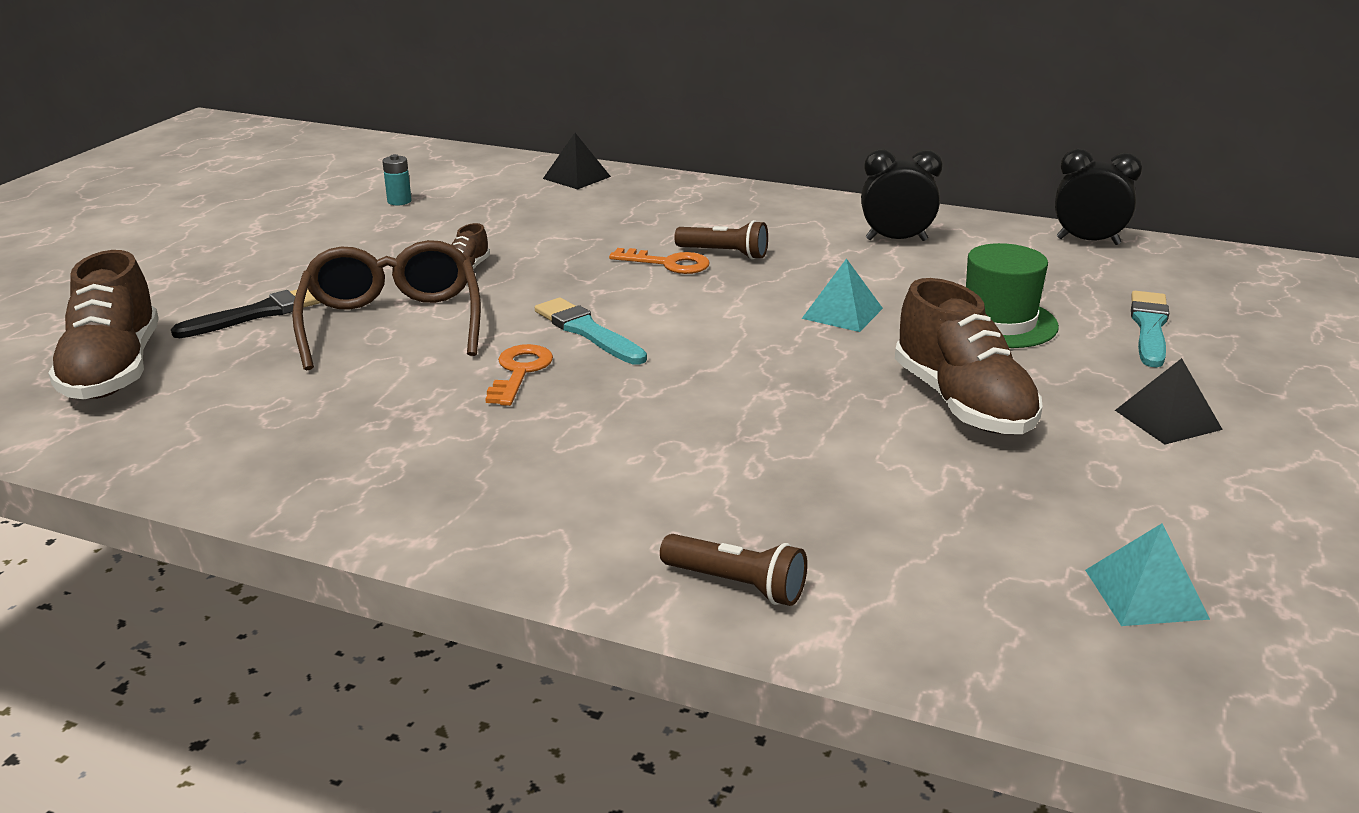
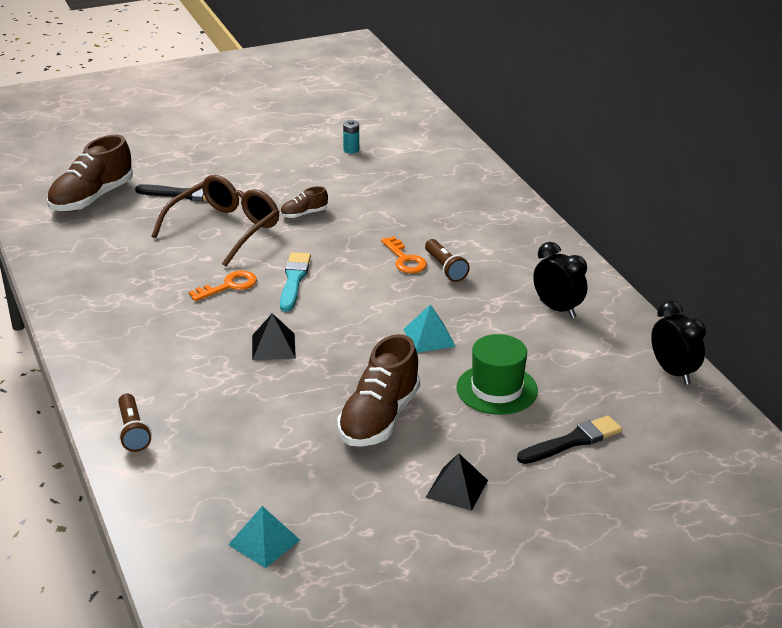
camera: 45 degrees right, 5 degrees up
black pyramid [543,133,611,189] -> black pyramid moved to [252,313,296,360]
turquoise brush [1131,291,1169,368] -> black brush [517,415,622,464]

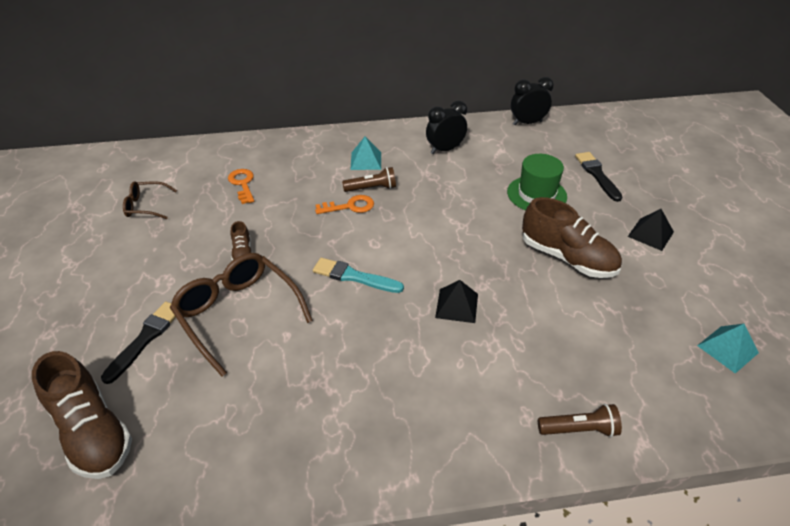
camera: 75 degrees left, 10 degrees up
orange key [189,271,257,301] -> orange key moved to [228,169,254,204]
turquoise battery [343,120,359,154] -> brown glasses [123,181,177,219]
turquoise pyramid [404,304,456,353] -> turquoise pyramid moved to [350,136,381,170]

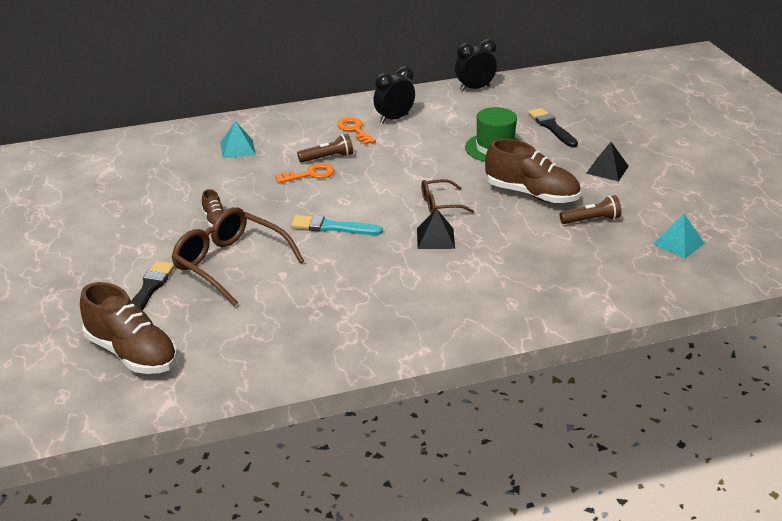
camera: 10 degrees left, 10 degrees down
brown glasses [123,181,177,219] -> brown glasses moved to [421,179,474,214]
orange key [228,169,254,204] -> orange key moved to [337,118,376,145]
turquoise pyramid [350,136,381,170] -> turquoise pyramid moved to [220,121,256,158]
brown flashlight [538,404,622,437] -> brown flashlight moved to [560,195,621,224]

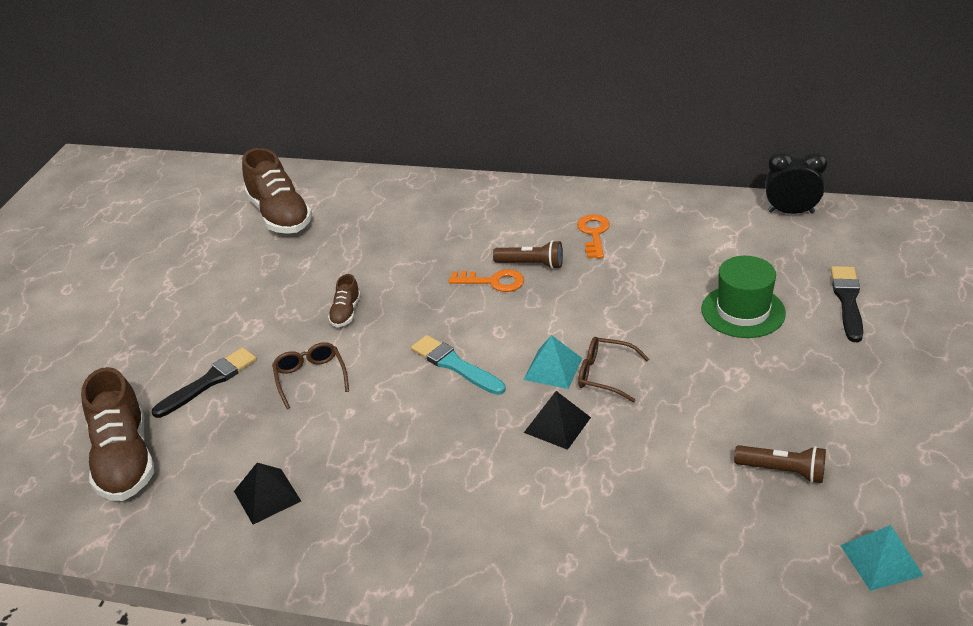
camera: 35 degrees right, 5 degrees up
brown glasses [171,207,304,307] -> brown glasses [272,342,349,409], size x0.53
turquoise pyramid [220,121,256,158] -> turquoise pyramid moved to [523,335,582,389]
black clock [373,66,415,124] -> none
brown shoe [485,139,580,203] -> brown shoe moved to [242,148,312,234]
black pyramid [586,142,629,181] -> black pyramid moved to [234,463,301,525]

